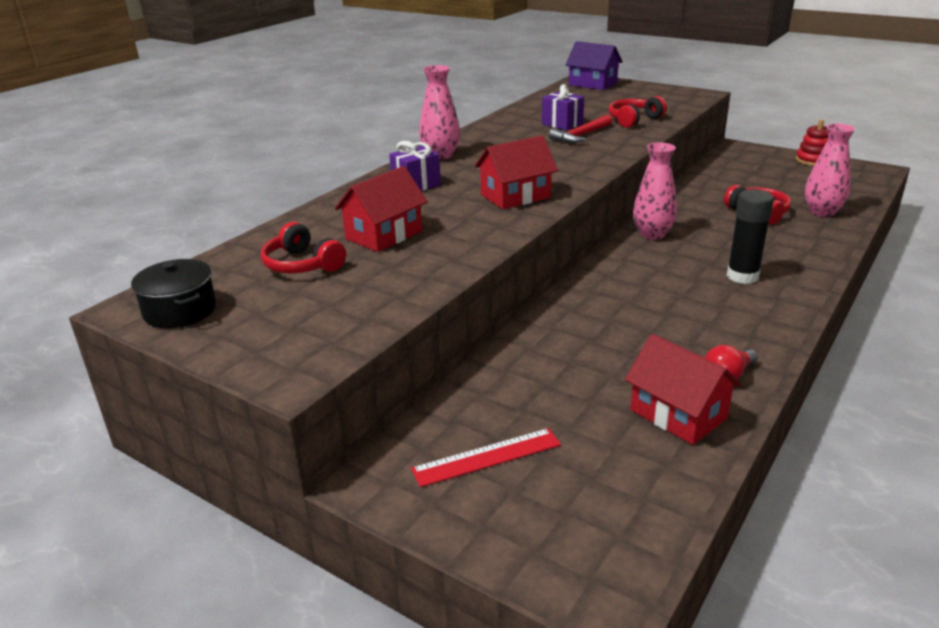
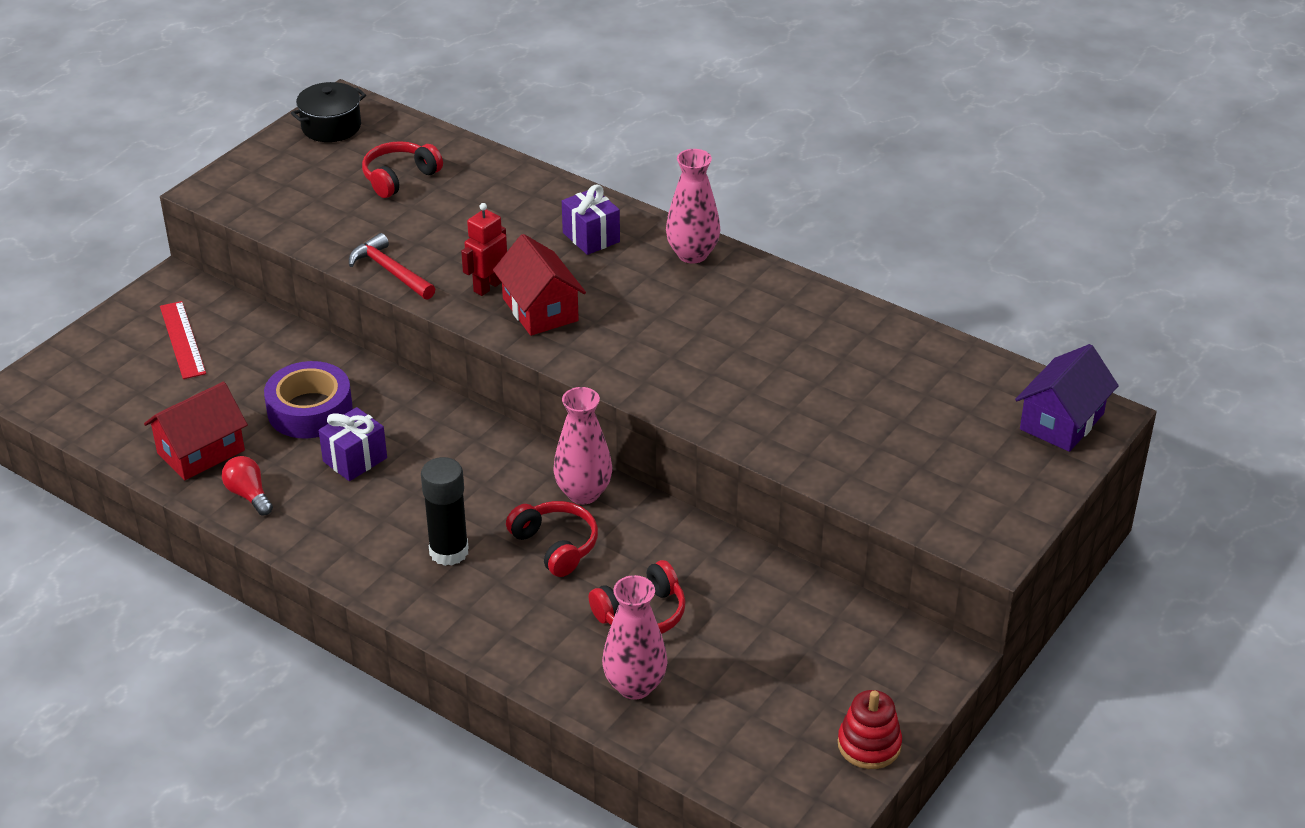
camera: 90 degrees right, 10 degrees up
red house [335,166,428,252] -> none
purple gift [542,84,584,130] -> purple gift moved to [319,407,387,481]
red hammer [549,115,612,143] -> red hammer moved to [349,233,435,300]
red headphones [608,96,667,128] -> red headphones moved to [506,501,598,577]
none -> purple tape [264,361,353,438]
none -> red robot [461,203,507,296]

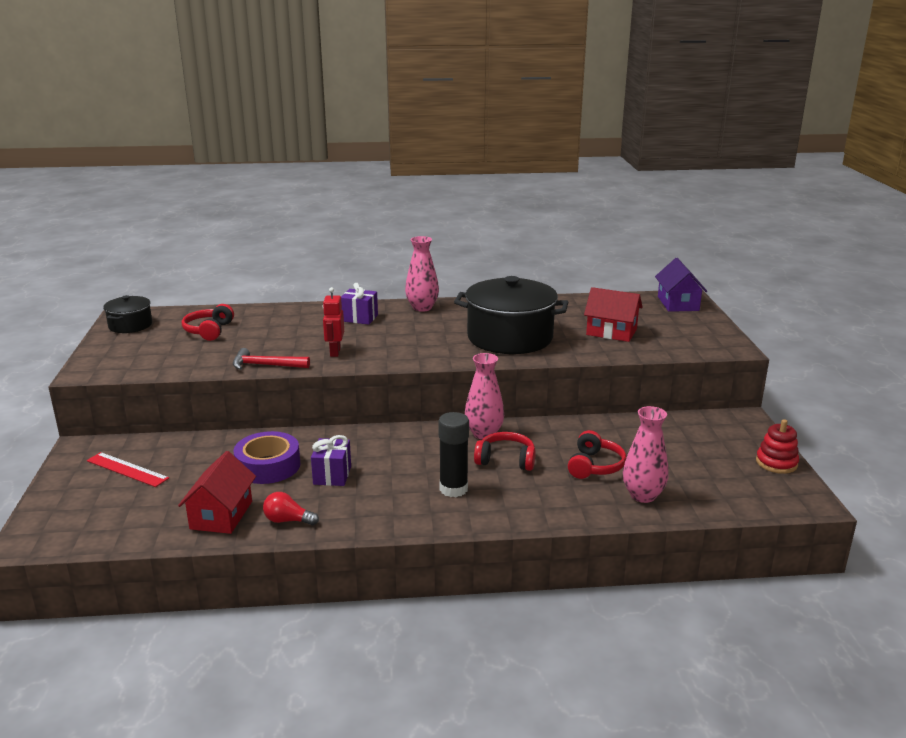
camera: 40 degrees left, 15 degrees down
red house [493,234,586,336] -> red house moved to [584,287,643,342]
none -> black pot [454,276,569,354]

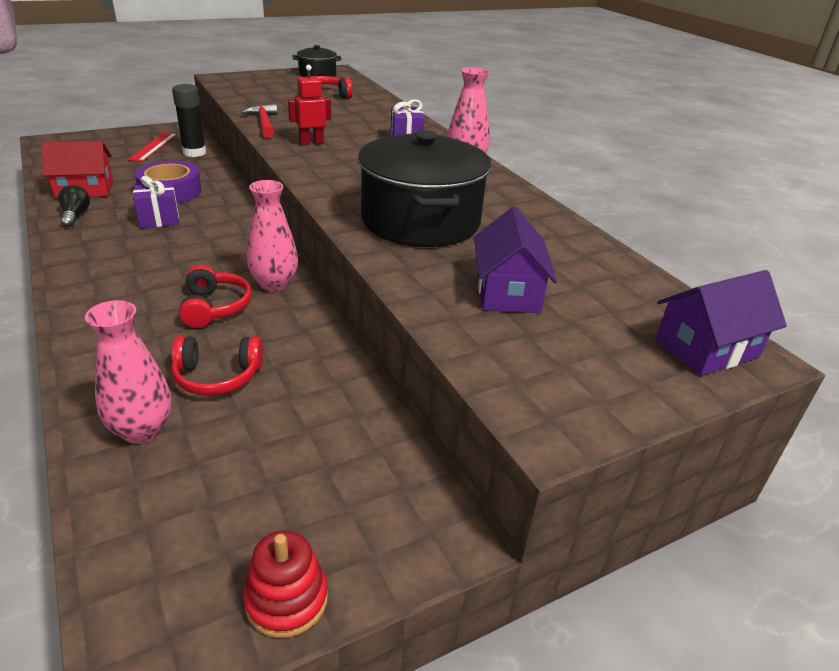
camera: 65 degrees right, 10 degrees up
red light bulb [263,492,319,525] -> black light bulb [58,185,90,227]
black glue stick [438,412,469,497] -> black glue stick moved to [172,84,206,157]
red house [584,287,643,342] -> purple house [474,207,557,313]

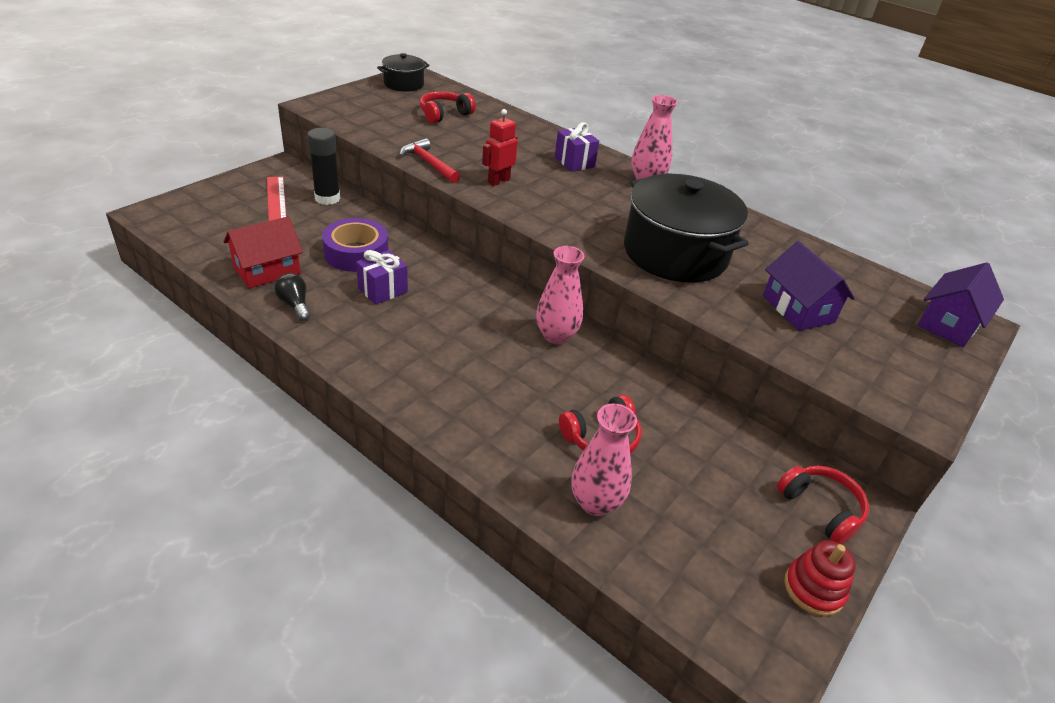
camera: 25 degrees left, 5 degrees up
red headphones [179,265,252,328] -> red headphones moved to [777,466,869,544]

